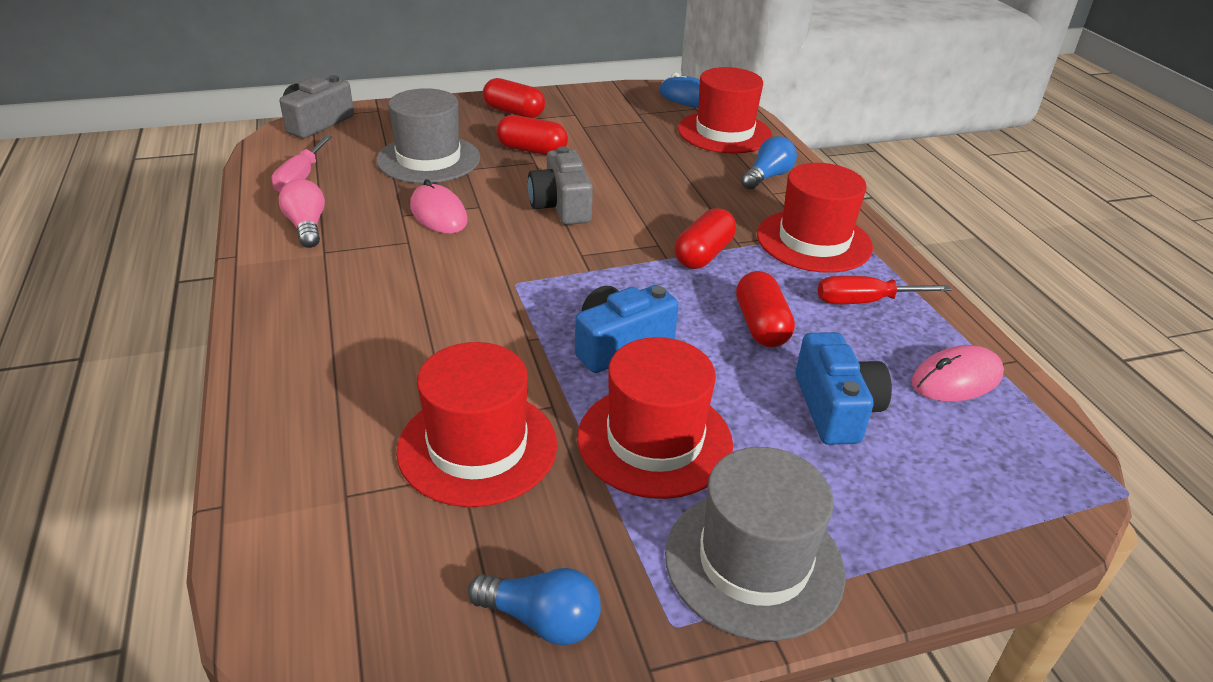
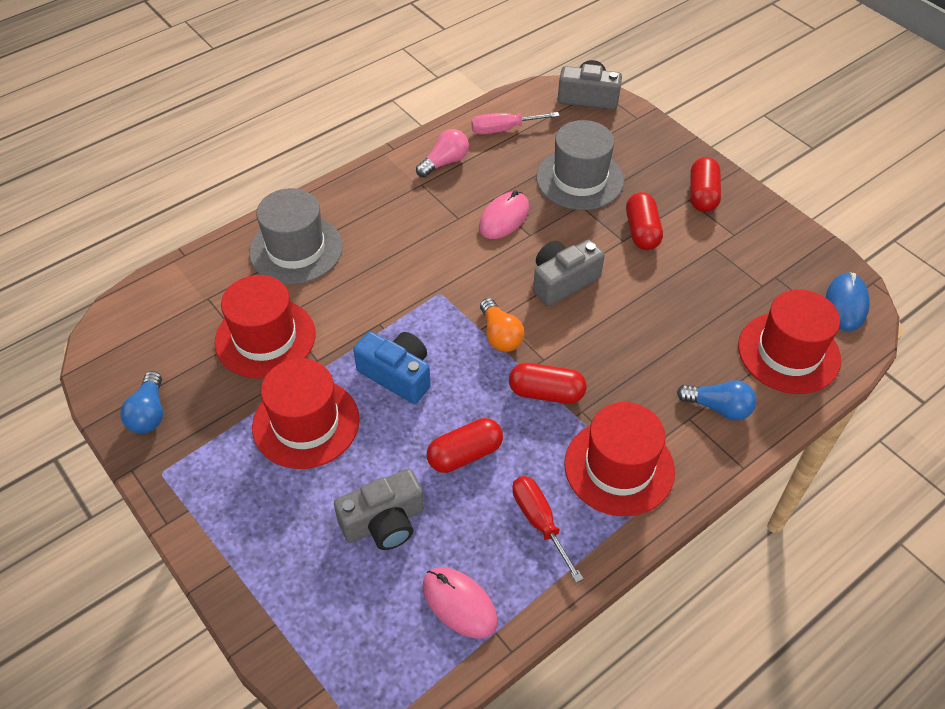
camera: 70 degrees right, 15 degrees up
grey hat [665,447,846,641] -> grey hat moved to [249,188,343,284]
blue camera [795,332,892,445] -> grey camera [334,469,424,550]
none -> orange light bulb [480,298,524,352]

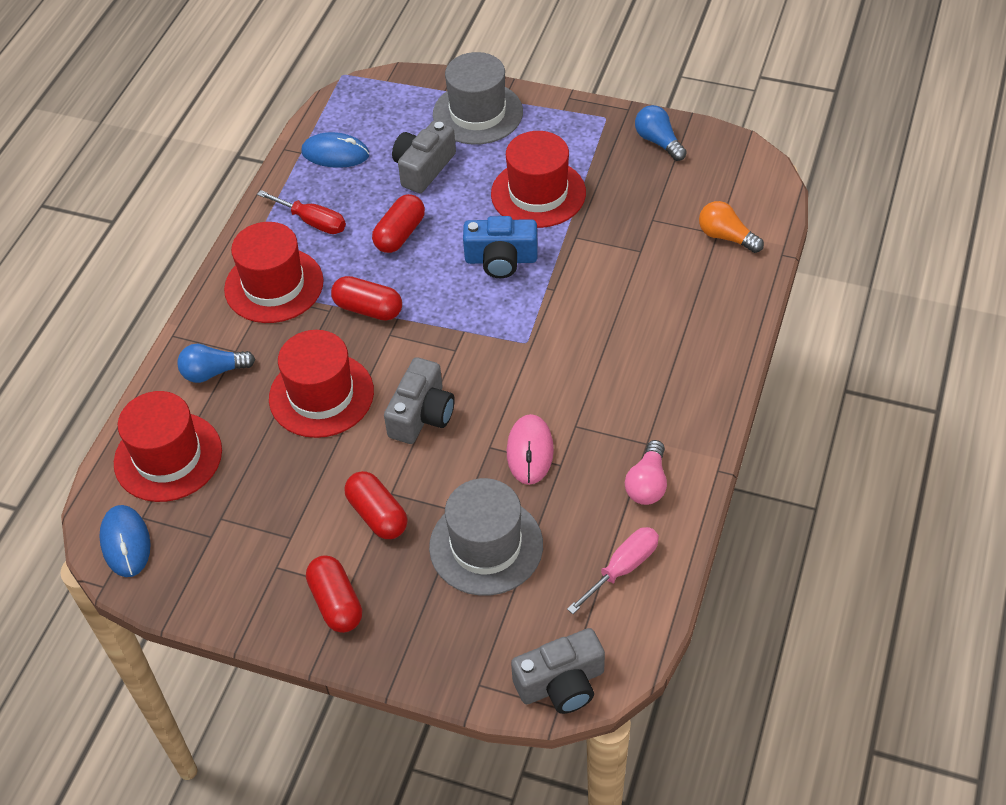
camera: 150 degrees right, 0 degrees up
red hat [214,275,315,379] -> red hat moved to [269,330,374,438]
grey hat [249,188,343,284] -> grey hat moved to [433,52,523,145]
pink mouse [422,567,498,639] -> blue mouse [301,132,369,168]
orange light bulb [480,298,524,352] -> orange light bulb moved to [699,201,764,253]
red capsule [509,363,587,404] -> red capsule turned 45 degrees clockwise [331,276,402,321]

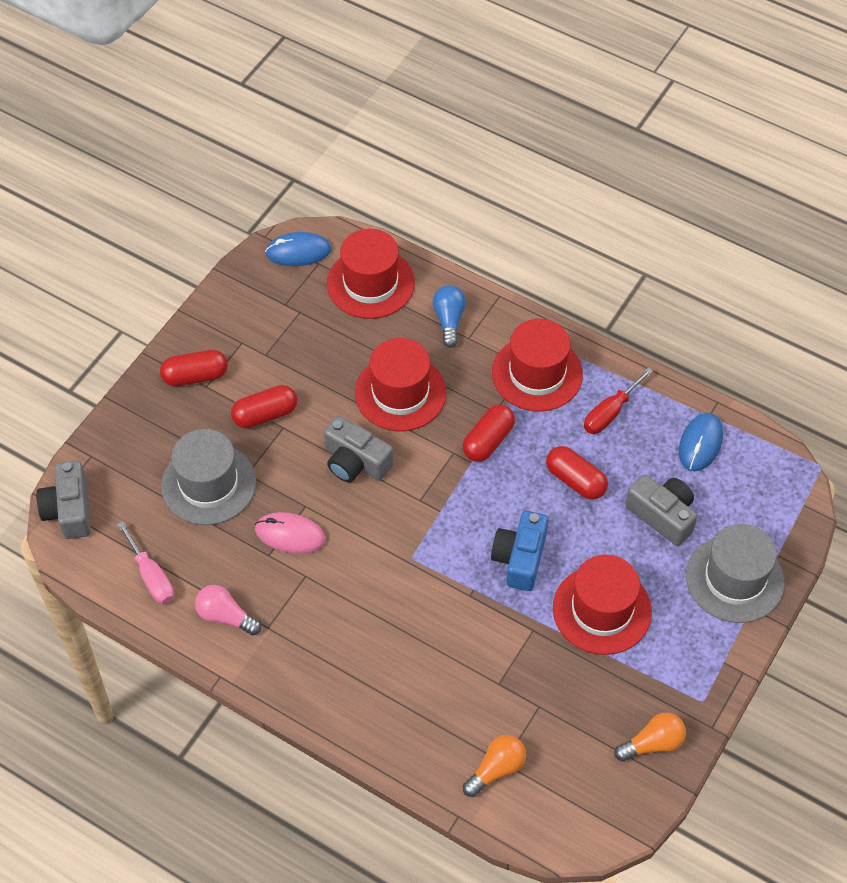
camera: 100 degrees right, 5 degrees up
blue light bulb [635,105,687,161] -> orange light bulb [615,712,686,762]

